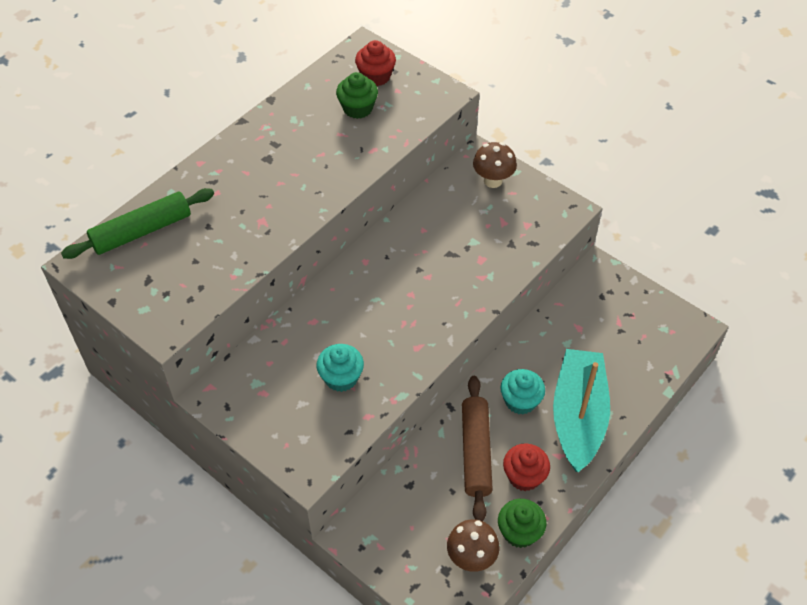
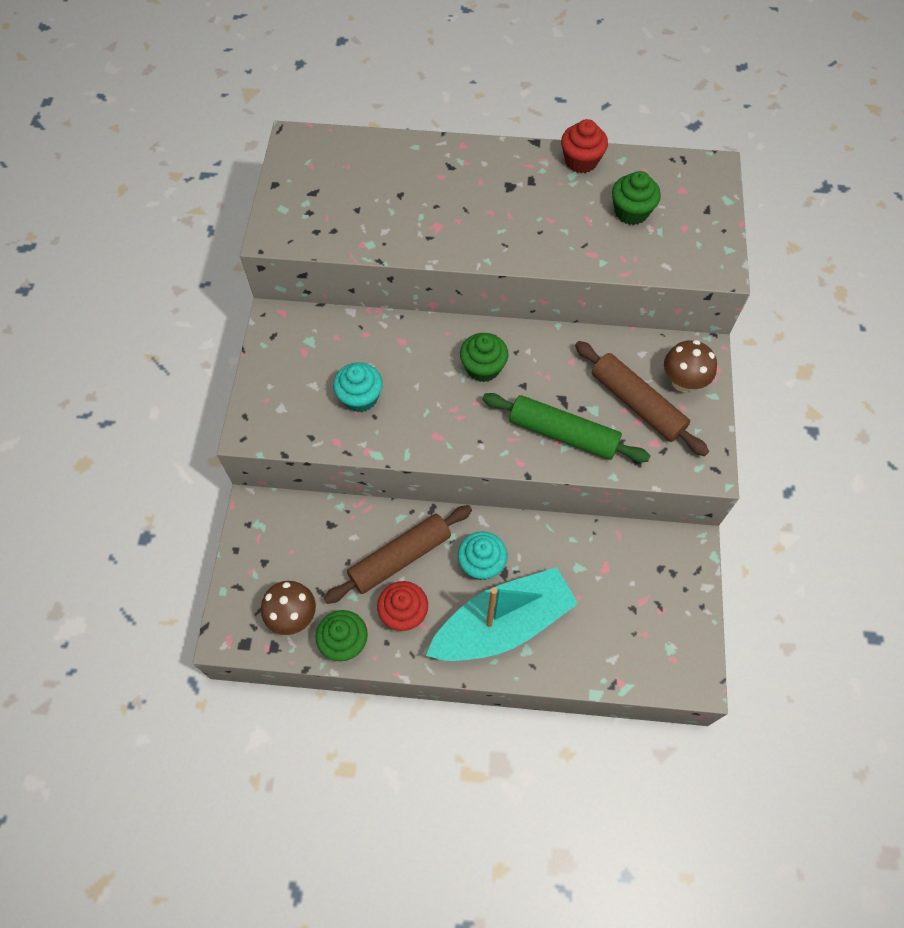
camera: 55 degrees right, 10 degrees up
green rolling pin [61,188,214,259] -> green rolling pin moved to [482,393,650,462]
red cupcake [355,40,396,86] -> red cupcake moved to [561,119,608,173]
none -> green cupcake [460,333,508,382]
none -> brown rolling pin [575,341,709,456]

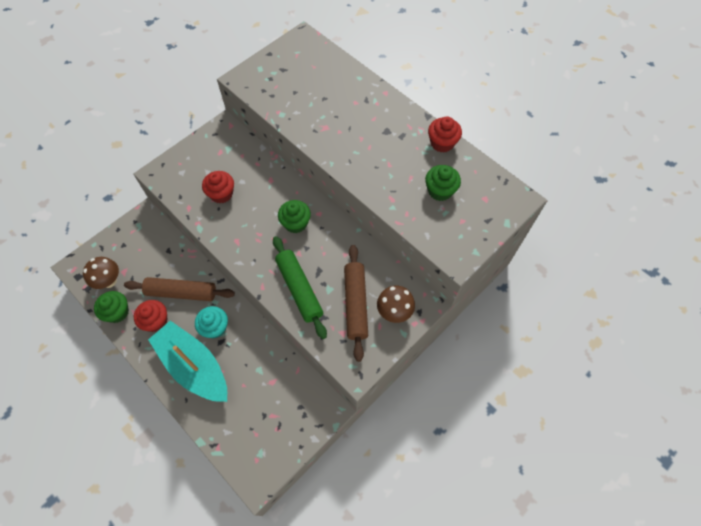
camera: 40 degrees right, 0 degrees up
turquoise cupcake [333,362,383,413] -> red cupcake [202,171,234,203]
turquoise boat [426,567,578,661] -> turquoise boat turned 150 degrees counterclockwise [148,321,227,402]

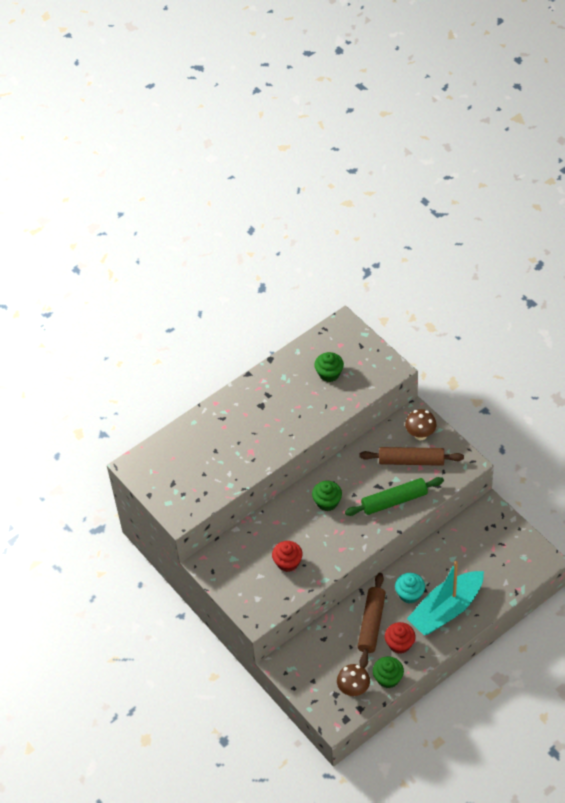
camera: 80 degrees left, 10 degrees down
red cupcake [428,117,462,153] -> none

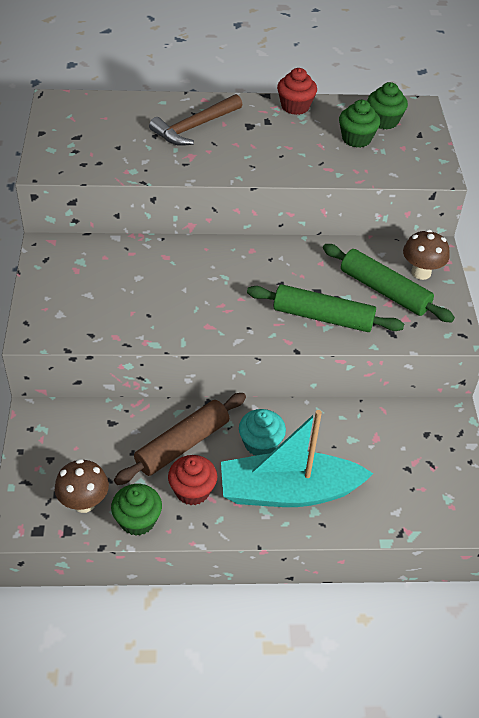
camera: 30 degrees right, 5 degrees down
red cupcake [272,541,303,572] -> red cupcake moved to [277,68,317,115]
green cupcake [312,481,342,511] -> green cupcake moved to [367,82,408,130]
brown rolling pin [359,447,464,466] -> green rolling pin [323,244,455,323]
none -> brown hammer [149,94,242,146]

